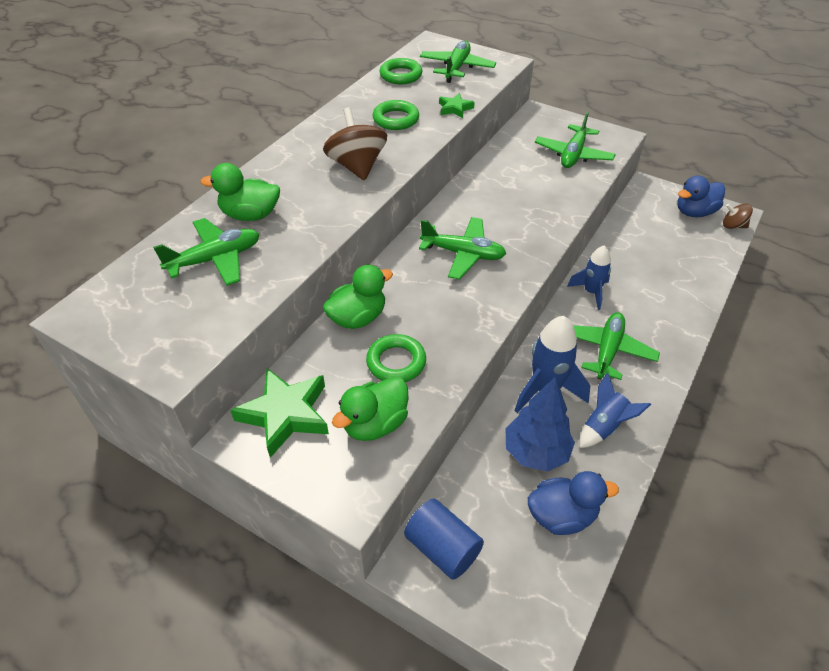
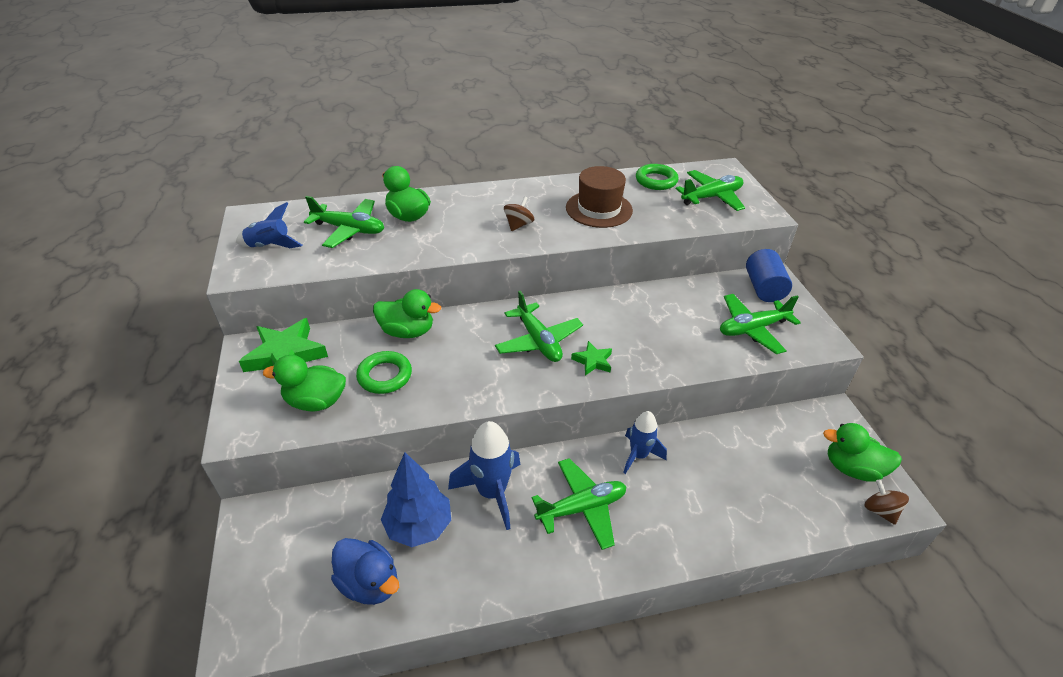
camera: 45 degrees right, 5 degrees down
brown spinning top [323,108,387,181] -> brown spinning top [504,196,534,231], size x0.55
green ring [373,100,419,130] -> brown hat [566,166,633,228]
blue cylinder [404,499,484,580] -> blue cylinder moved to [746,249,792,302]
green star [439,93,475,118] -> green star moved to [571,341,612,375]
blue rocket [580,373,651,448] -> blue rocket moved to [236,202,303,248]
blue duck [677,176,725,217] -> green duck [823,423,902,482]

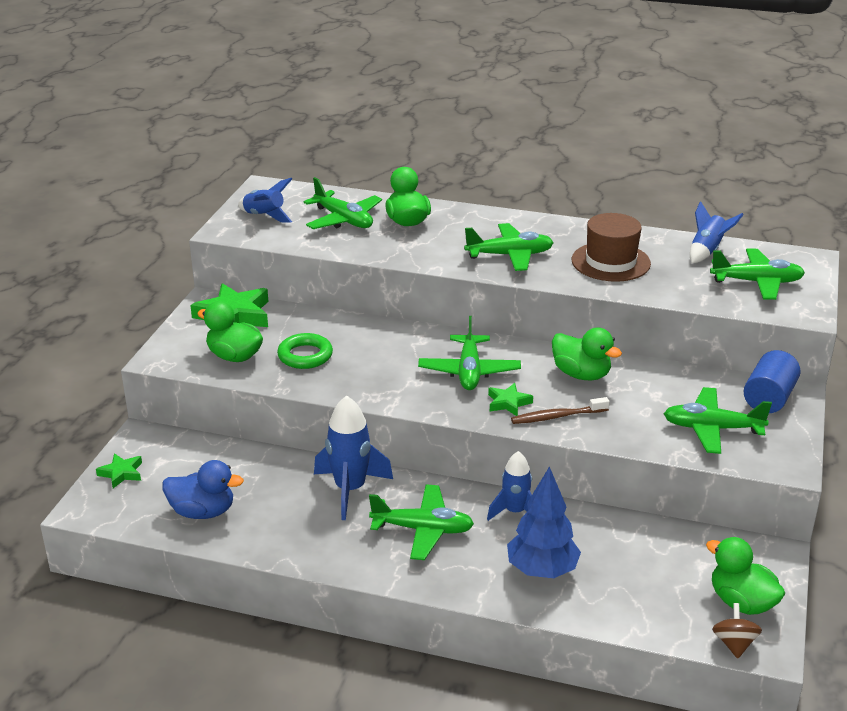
camera: 30 degrees right, 10 degrees down
blue duck [331,538,399,605] -> blue duck turned 60 degrees counterclockwise [162,460,244,519]
green duck [373,289,441,338] -> green duck moved to [552,328,622,380]
blue tree [381,452,451,547] -> blue tree moved to [507,466,581,578]
brown spinning top [504,196,534,231] -> green plane [464,223,554,271]
green ring [636,164,679,190] -> blue rocket [690,201,744,263]
none -> green star [96,453,142,488]
none -> brown toothbrush [511,397,610,424]

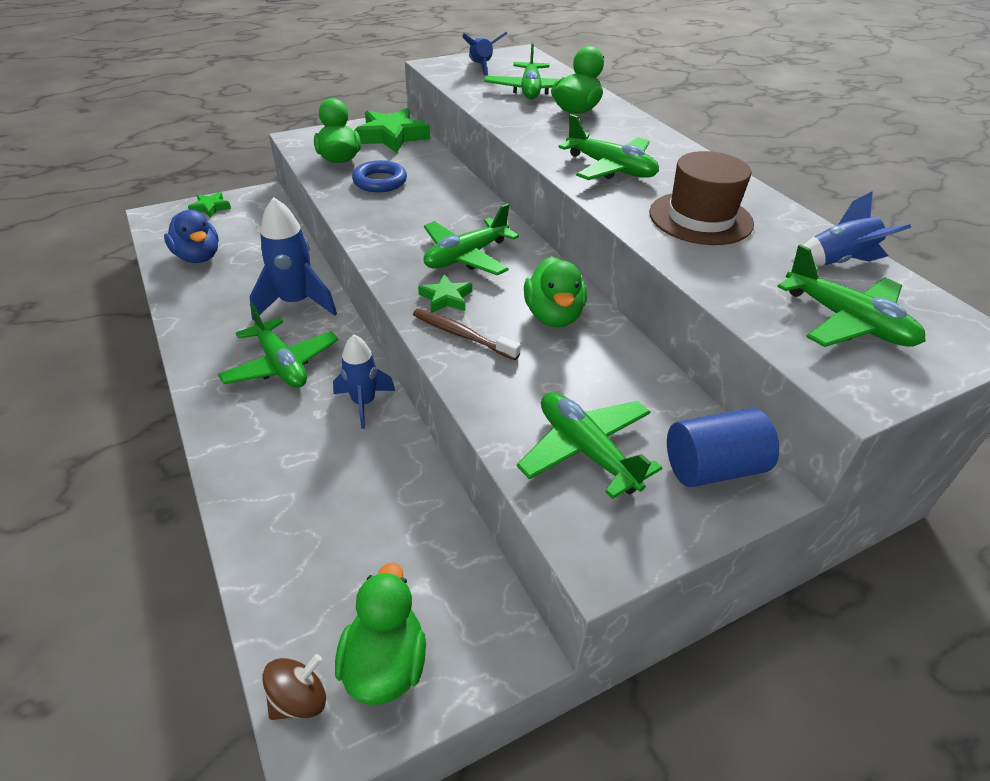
camera: 45 degrees right, 10 degrees up
green ring [277,333,333,369] -> blue ring [352,160,407,192]
blue tree [507,466,581,578] -> none

